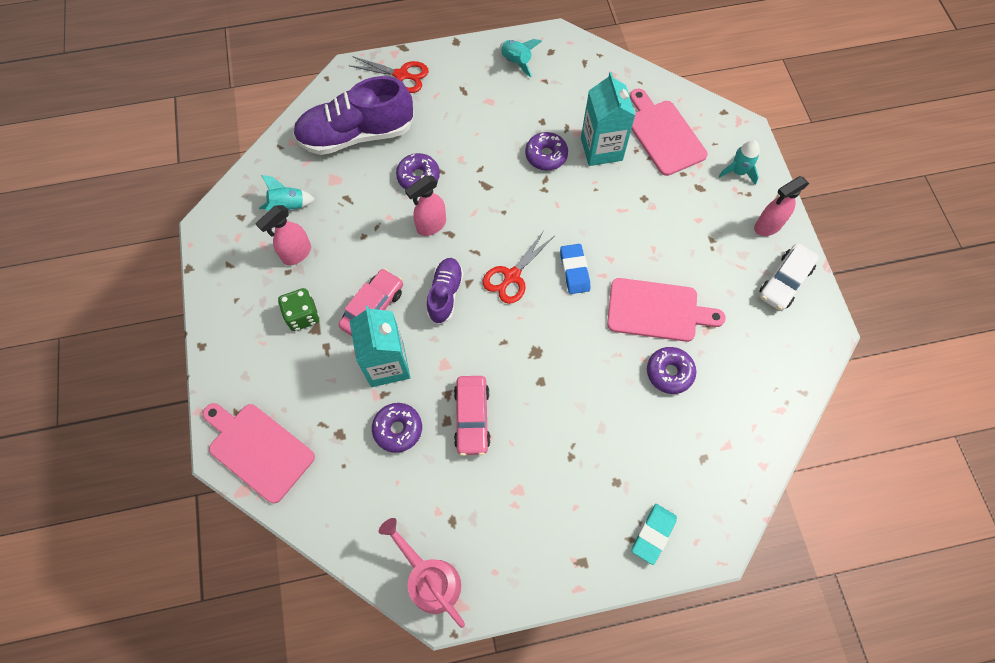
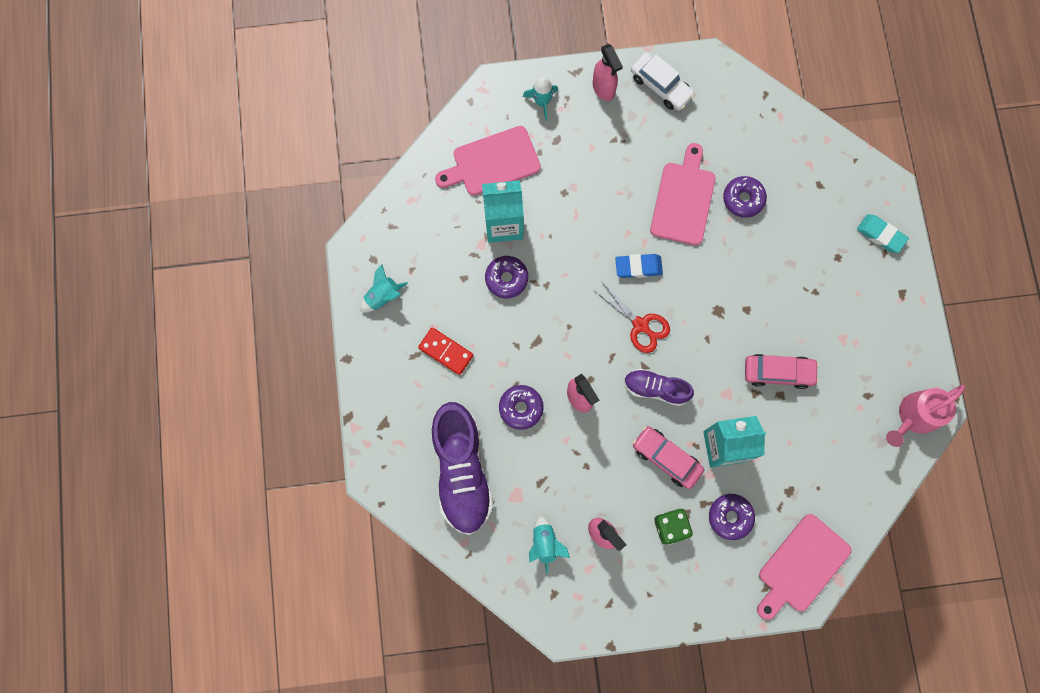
camera: 85 degrees left, 10 degrees up
red scissors [348,56,429,93] -> none
purple donut [372,403,422,453] -> purple donut moved to [709,494,755,540]
none -> red domino [418,327,473,375]

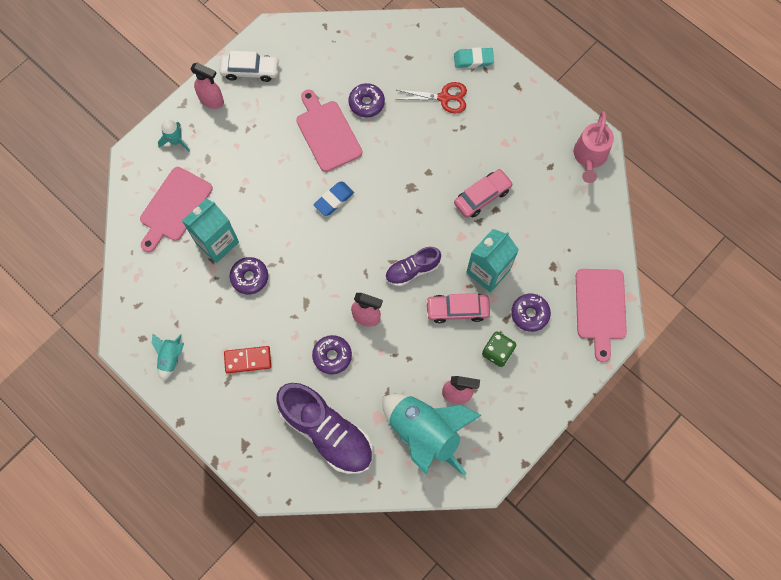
camera: 40 degrees left, 5 degrees down
turquoise rocket [529,515,570,574] -> turquoise rocket [383,394,482,476], size x2.19
red scissors [595,282,670,353] -> red scissors moved to [395,82,467,113]

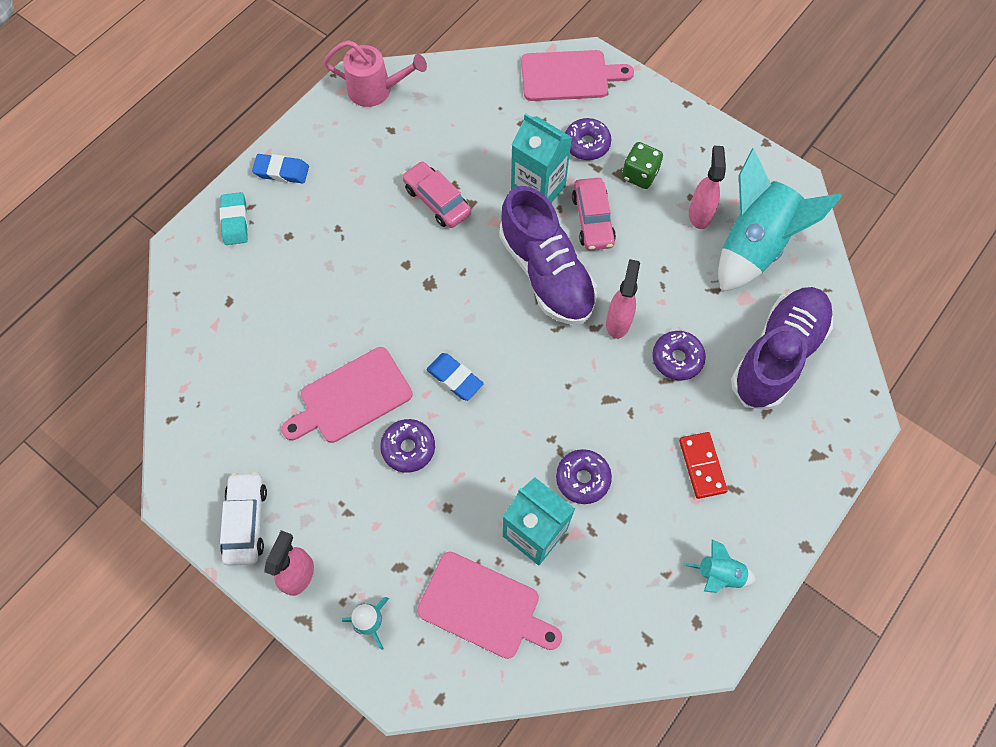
camera: 95 degrees left, 5 degrees down
purple donut [348,83,385,117] -> purple donut moved to [380,419,435,473]
purple shoe [385,247,441,286] -> purple shoe [499,186,597,325], size x1.83
red scissors [395,82,467,113] -> none
none -> blue eraser [252,154,309,183]

